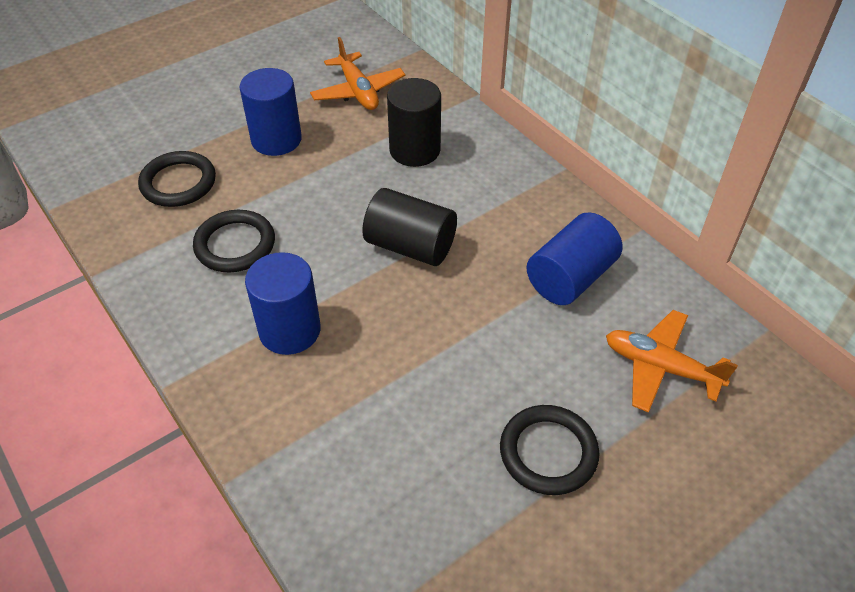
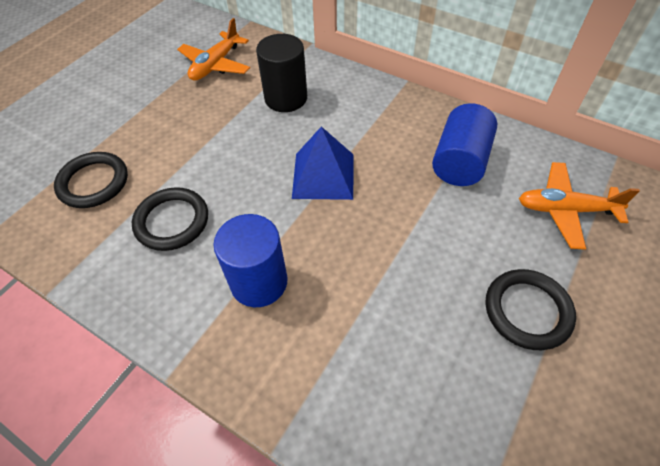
camera: 20 degrees left, 5 degrees up
blue cylinder [240,68,302,156] -> none
orange plane [310,37,405,110] -> orange plane turned 75 degrees clockwise [177,18,250,81]
black cylinder [362,188,457,266] -> blue pyramid [292,126,354,200]

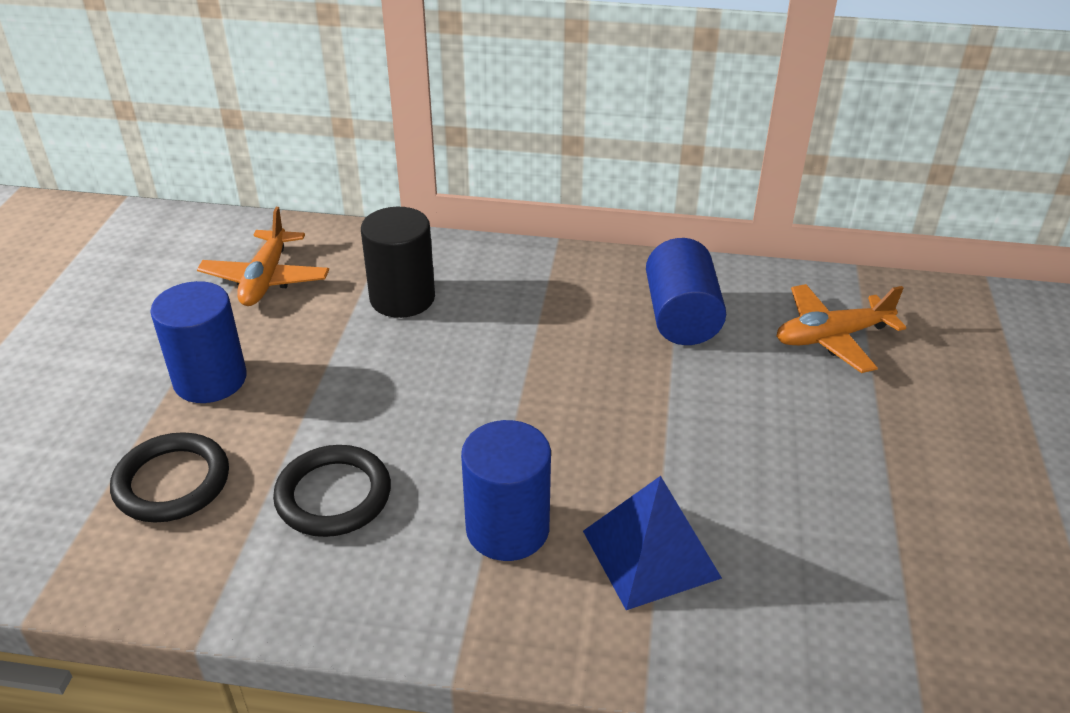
camera: 25 degrees left, 15 degrees down
blue pyramid [292,126,354,200] -> blue pyramid moved to [583,476,722,610]
black ring [486,269,576,350] -> none
none -> blue cylinder [150,281,247,403]

